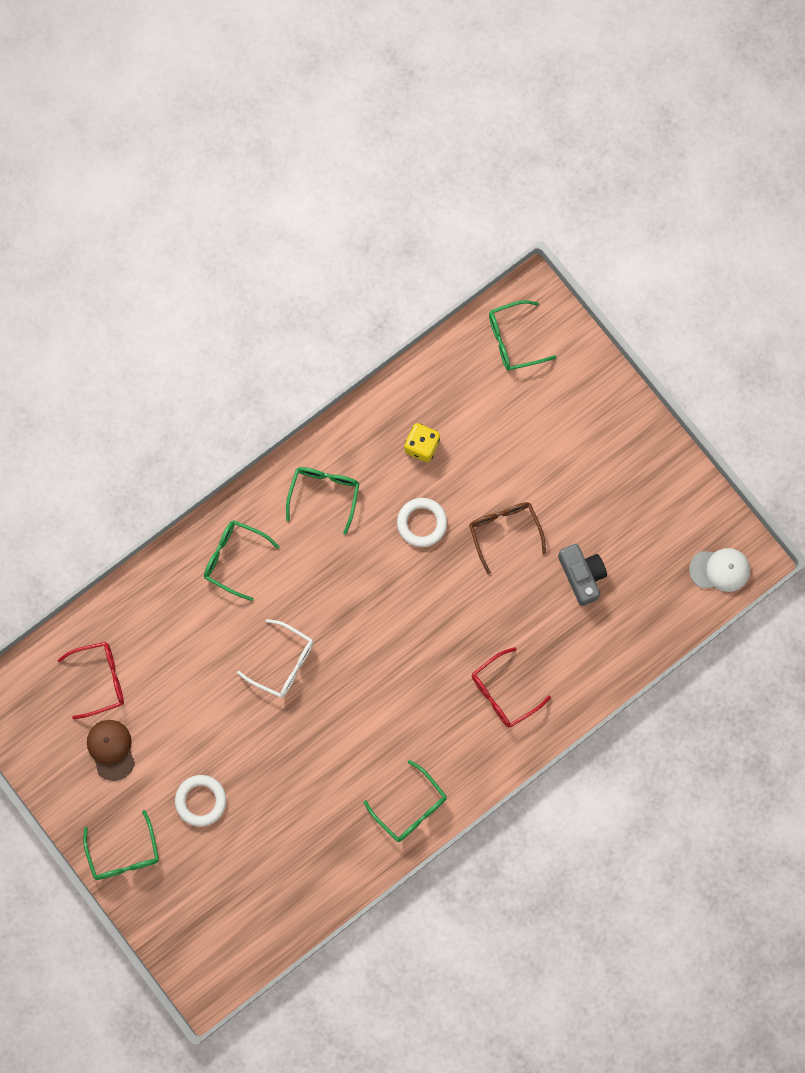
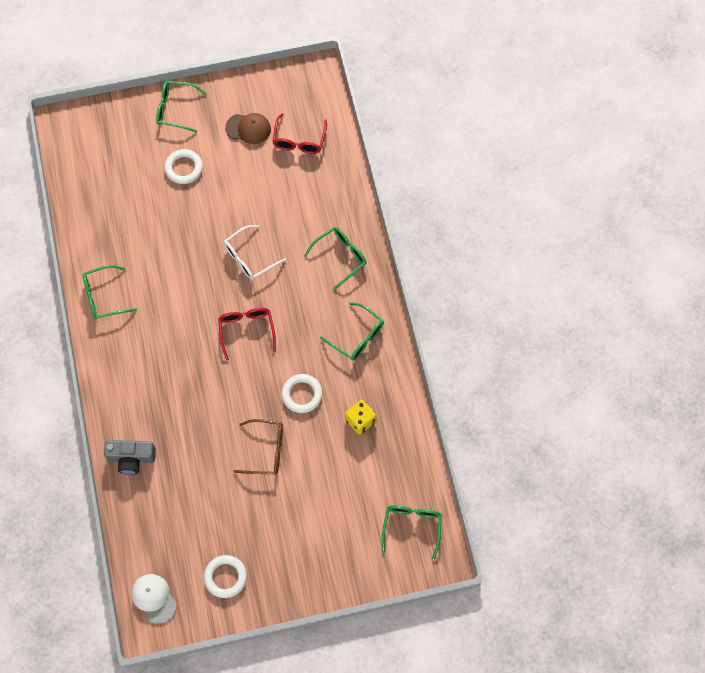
camera: 115 degrees right, 10 degrees down
red glasses [472,647,551,728] -> red glasses moved to [218,308,276,360]
grey camera [558,544,607,606] -> grey camera moved to [104,440,156,475]
white cap [689,548,750,592] -> white cap turned 120 degrees clockwise [132,574,177,624]
none -> white ring [204,555,247,598]

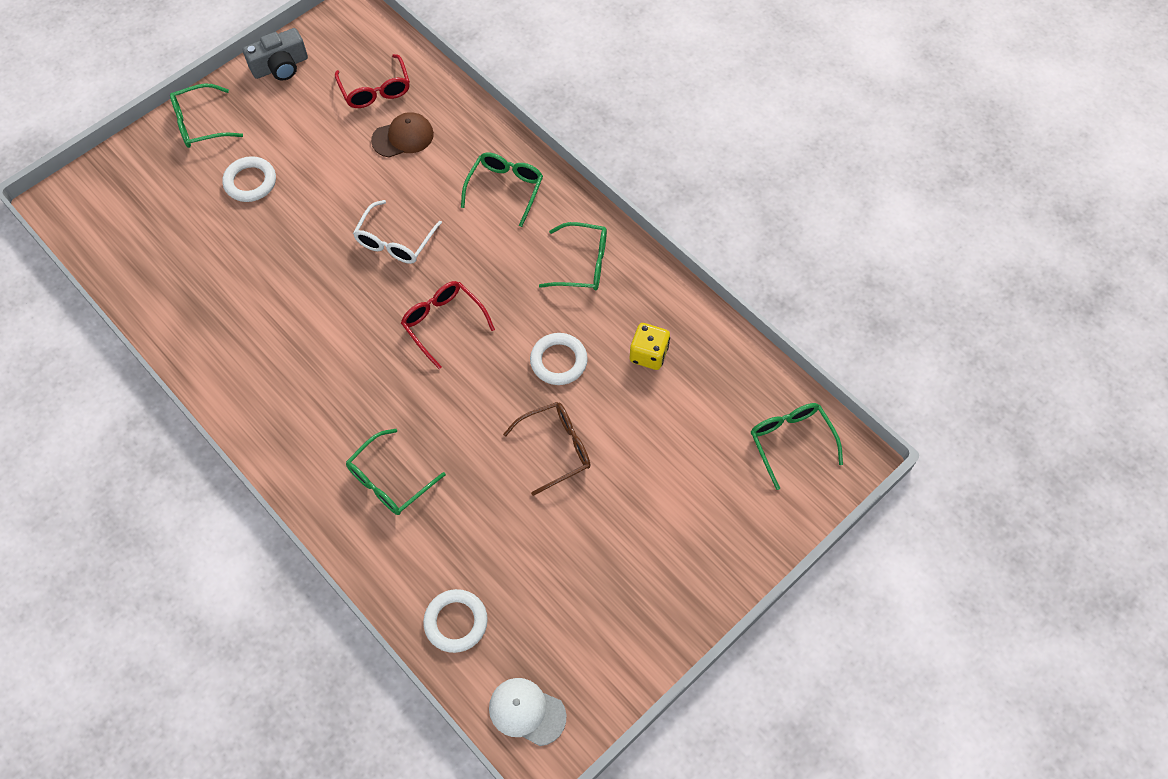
camera: 30 degrees left, 5 degrees down
green glasses [83,265,137,320] -> green glasses moved to [346,429,446,515]
grey camera [104,440,156,475] -> grey camera moved to [243,28,308,80]
white ring [204,555,247,598] -> white ring moved to [423,589,488,653]
brown cap [225,113,271,144] -> brown cap moved to [371,112,434,158]

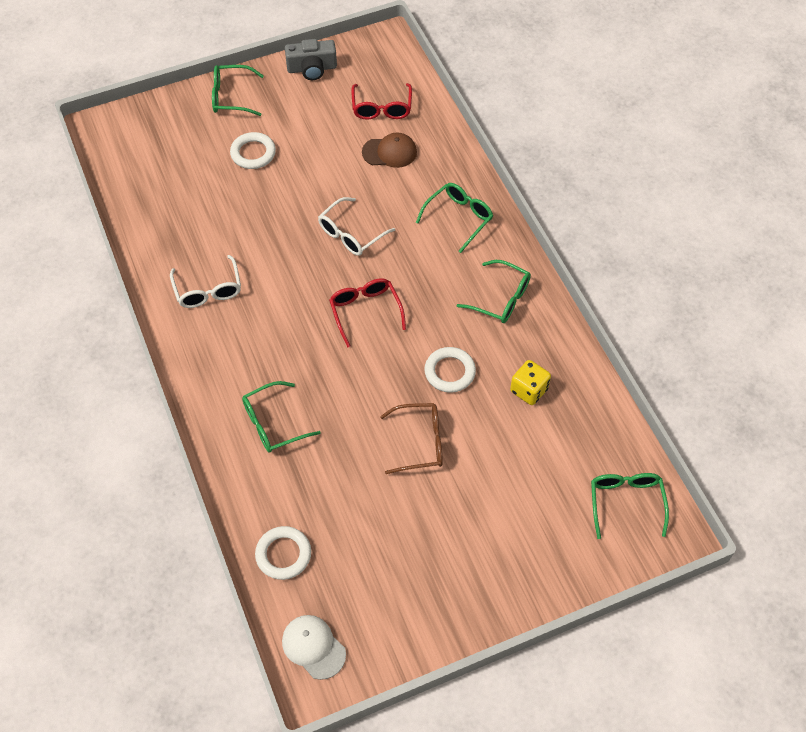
camera: 20 degrees right, 5 degrees down
none -> white glasses [170,255,241,308]

